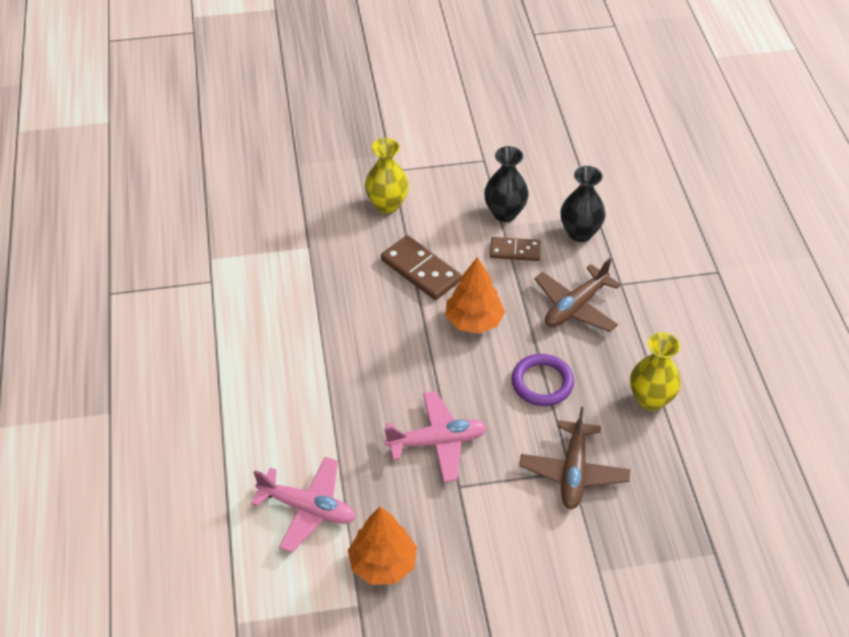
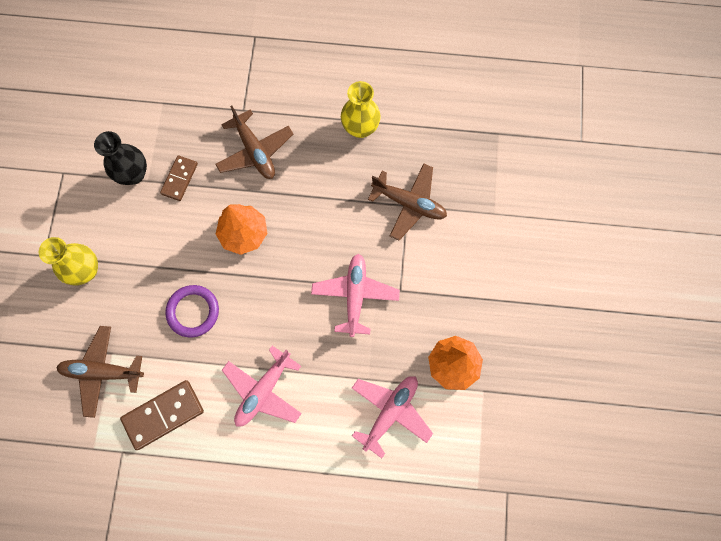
camera: 75 degrees left, 25 degrees up
brown domino [381,235,462,300] -> brown domino moved to [120,380,204,450]
purple ring [512,354,574,406] -> purple ring moved to [165,285,219,337]
black vase [560,166,606,242] -> none
none -> brown plane [56,326,144,418]
none -> pink plane [222,346,302,427]

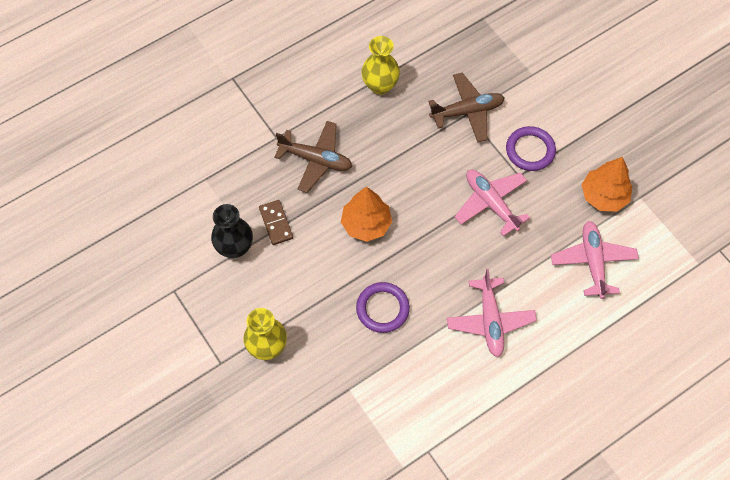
camera: 40 degrees left, 10 degrees down
brown plane [56,326,144,418] -> none
brown domino [120,380,204,450] -> none
none -> purple ring [506,126,556,171]

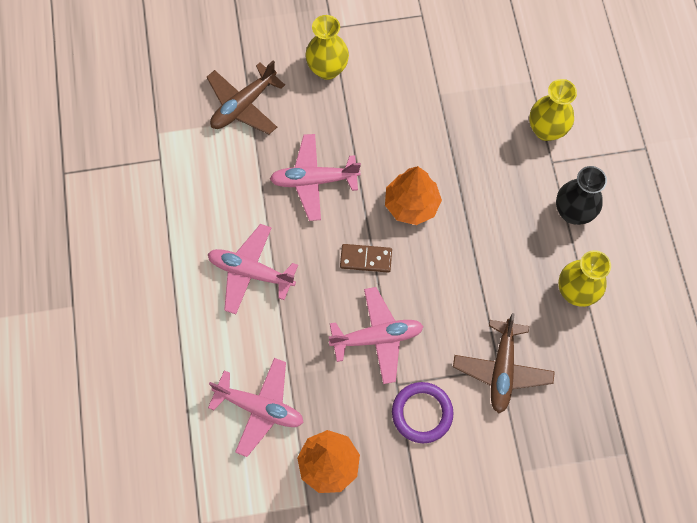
camera: 115 degrees right, 5 degrees up
black vase [211,204,253,258] -> black vase moved to [556,166,607,225]
brown domino [259,200,293,245] -> brown domino moved to [340,244,392,273]
brown plane [274,121,352,193] -> brown plane moved to [207,61,285,134]
purple ring [356,282,410,333] -> pink plane [270,134,361,221]
none -> yellow vase [529,79,577,141]

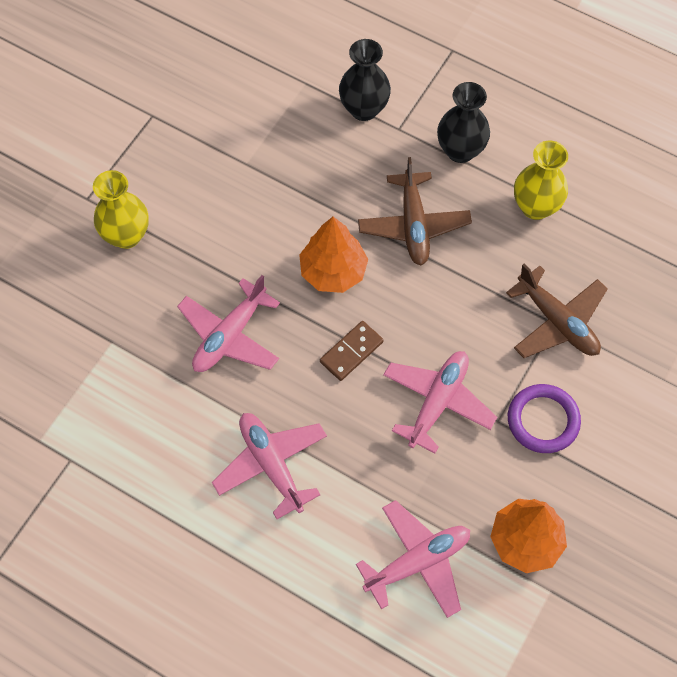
camera: 50 degrees left, 5 degrees down
brown plane [207,61,285,134] -> brown plane moved to [358,157,472,265]
pink plane [208,224,298,314] -> pink plane turned 90 degrees clockwise [212,413,327,519]
yellow vase [529,79,577,141] -> black vase [339,39,391,121]

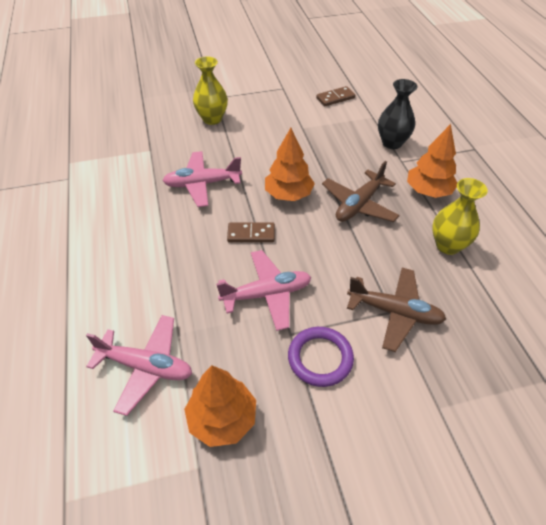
camera: 45 degrees right, 15 degrees down
pink plane [212,413,327,519] -> none
black vase [437,82,490,163] -> orange tree [407,124,457,198]
brown plane [506,264,608,358] -> brown plane turned 75 degrees counterclockwise [347,268,446,352]
none -> brown domino [316,86,355,106]

